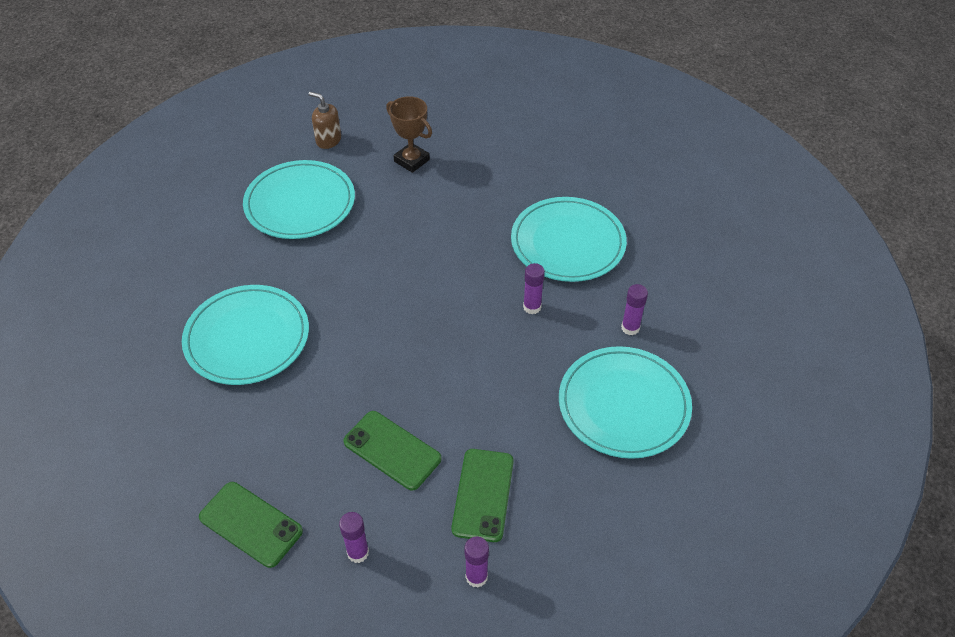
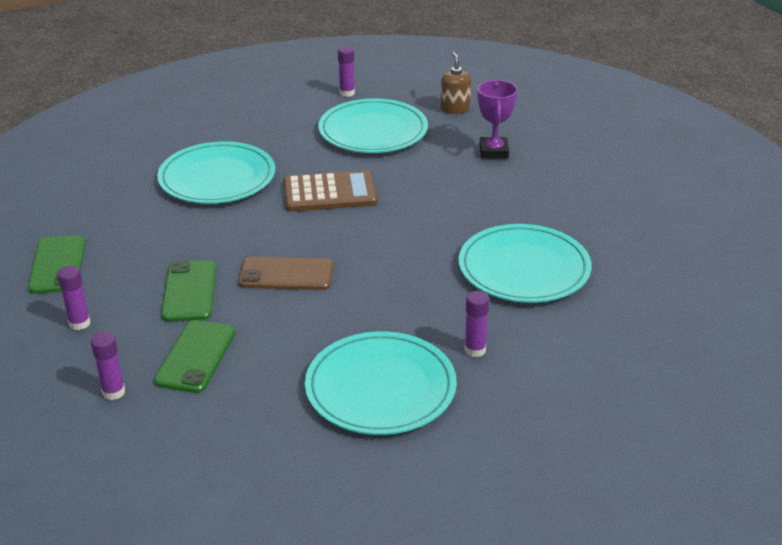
camera: 50 degrees right, 15 degrees down
brown trophy [386,96,432,173] -> purple trophy [477,80,517,159]
green phone [451,449,514,542] -> green phone turned 45 degrees counterclockwise [154,320,236,393]
purple glue stick [523,263,545,314] -> purple glue stick moved to [338,46,355,97]
none -> brown phone [238,257,334,290]
none -> brown calculator [284,170,377,212]

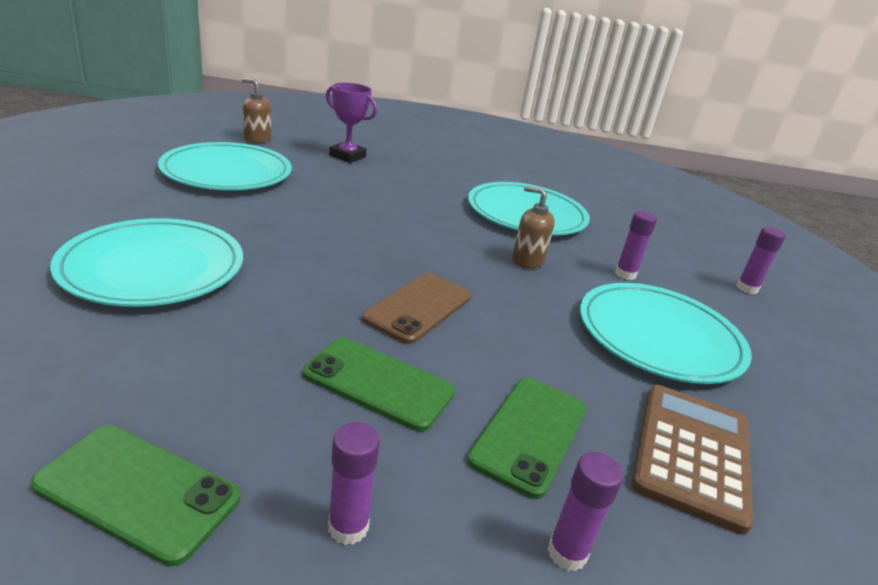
camera: 65 degrees left, 5 degrees down
green phone [154,320,236,393] -> green phone turned 75 degrees clockwise [467,378,587,499]
brown calculator [284,170,377,212] -> brown calculator moved to [631,385,754,535]
purple glue stick [338,46,355,97] -> purple glue stick moved to [737,227,786,294]
none -> brown soap dispenser [512,186,555,268]

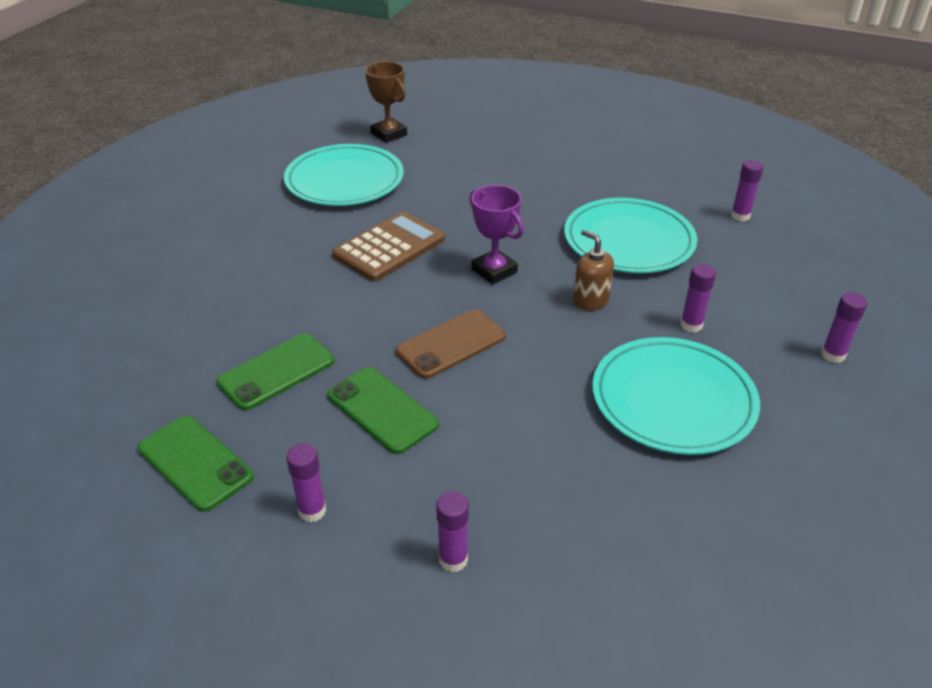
camera: 25 degrees right, 10 degrees up
turquoise plate [50,218,243,307] -> none
brown soap dispenser [242,78,271,143] -> brown trophy [365,61,407,143]
purple trophy [326,82,377,163] -> purple trophy moved to [469,185,524,285]
green phone [467,378,587,499] -> green phone moved to [217,333,334,410]
brown calculator [631,385,754,535] -> brown calculator moved to [332,211,445,281]
none -> purple glue stick [731,160,763,221]

